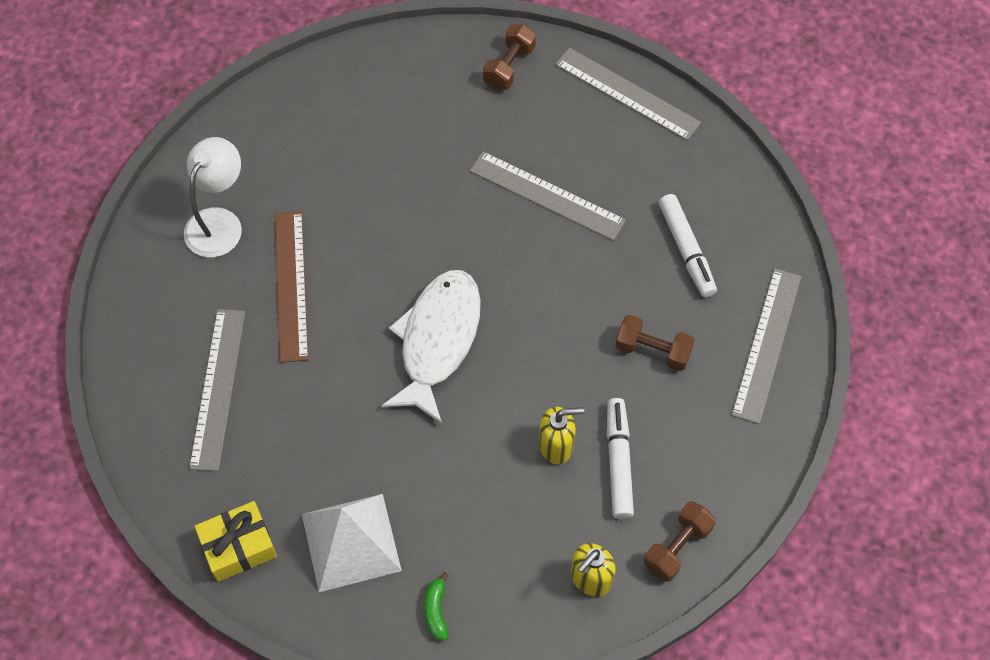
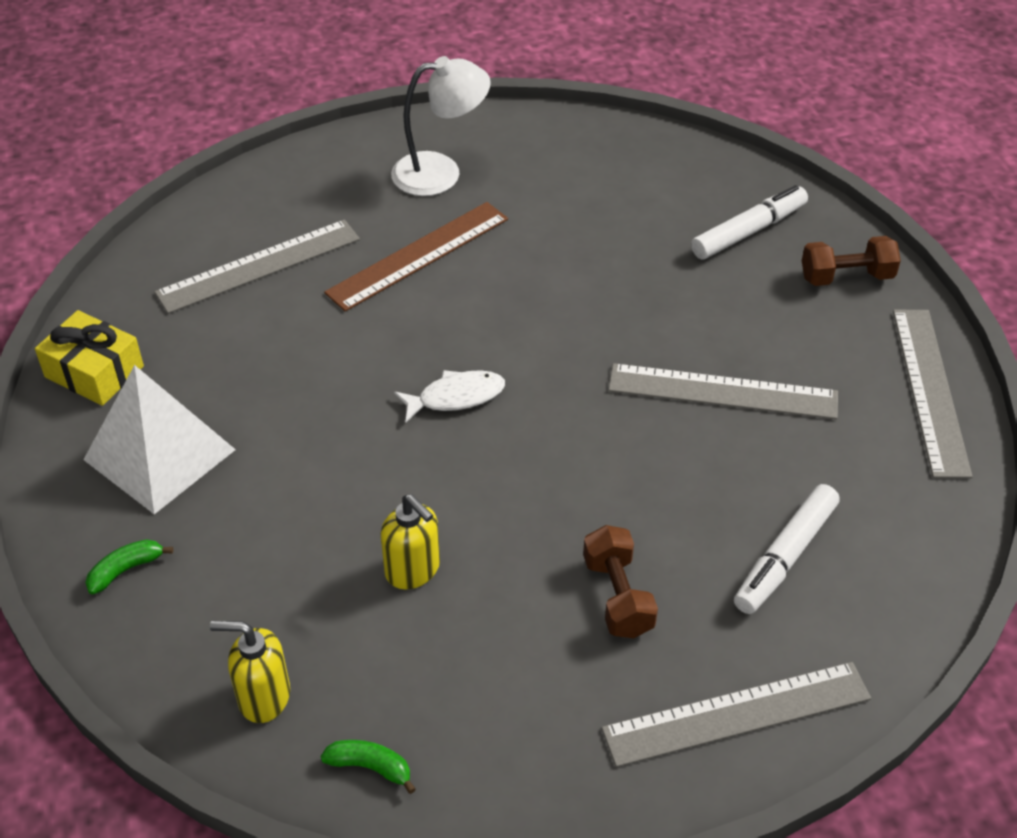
camera: 55 degrees right, 15 degrees down
white fish [381,270,481,424] -> white fish [394,370,505,423], size x0.50
grey ruler [470,151,626,241] -> grey ruler turned 75 degrees counterclockwise [608,363,838,419]
white marker [607,398,634,519] -> white marker moved to [691,185,808,259]
brown dumbbell [644,501,716,582] -> green banana [320,740,416,794]

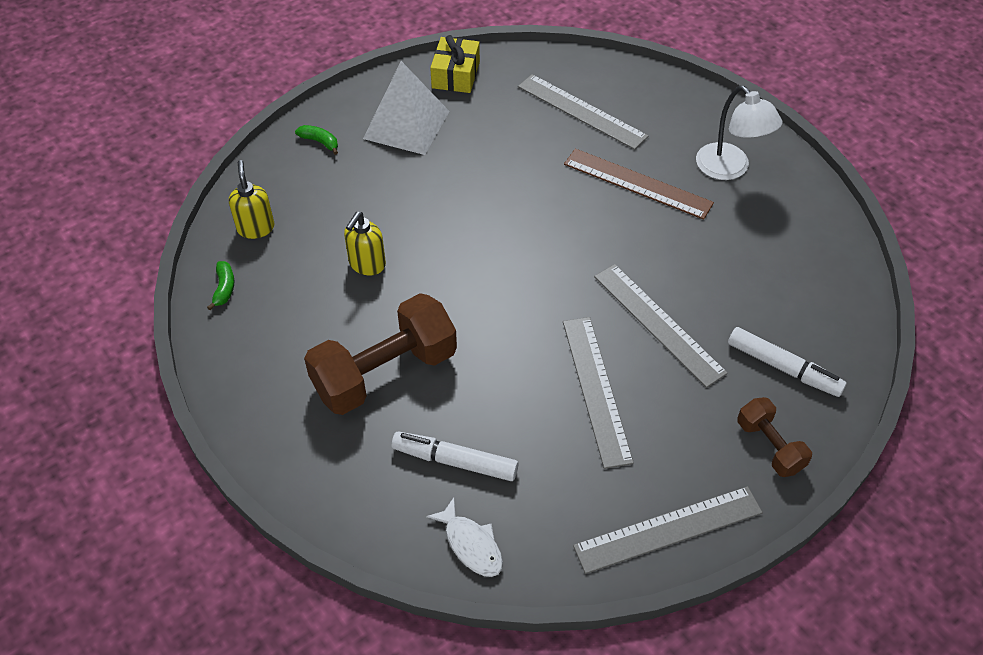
camera: 70 degrees right, 5 degrees up
white fish [394,370,505,423] -> white fish moved to [426,498,503,577]
brown dumbbell [583,525,658,638] -> brown dumbbell [304,293,457,415], size x1.89
grey ruler [601,662,871,767] -> grey ruler moved to [594,264,728,388]

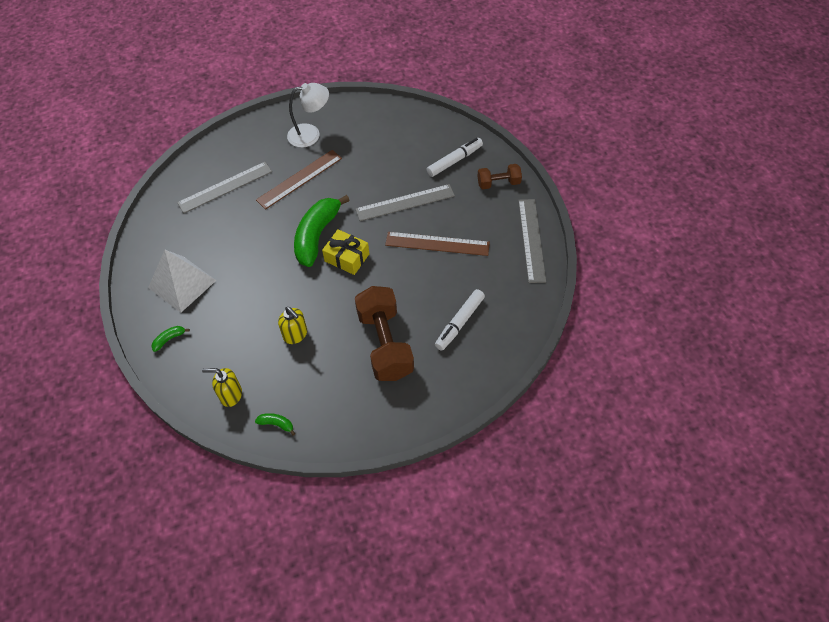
camera: 70 degrees left, 5 degrees up
white fish [426,498,503,577] -> none
yellow gift [430,35,480,93] -> yellow gift moved to [322,229,369,275]
grey ruler [563,317,634,469] -> brown ruler [385,232,490,256]
none -> green banana [294,195,350,267]

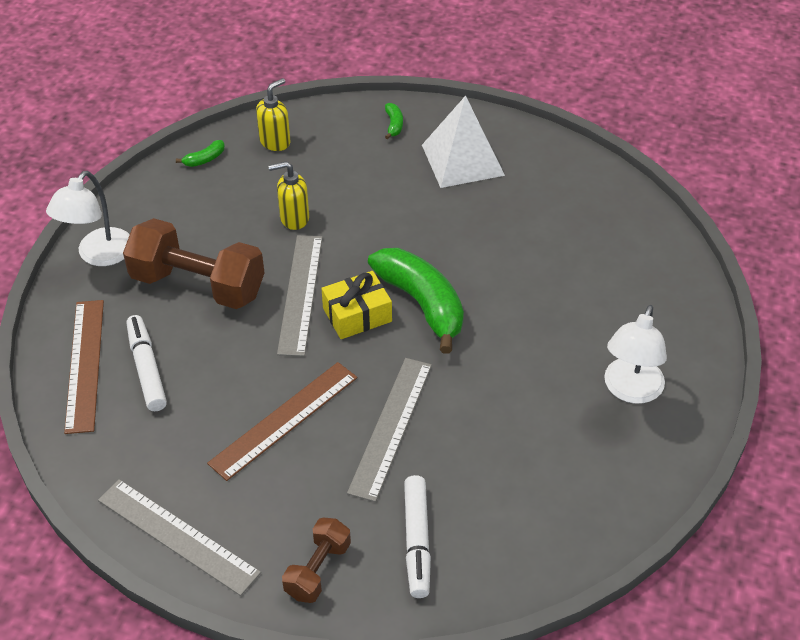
camera: 125 degrees right, 10 degrees down
grey ruler [177,162,272,213] -> grey ruler moved to [277,235,323,356]
brown ruler [256,150,342,210] -> brown ruler moved to [64,300,104,434]
none -> white lamp [46,171,130,266]

